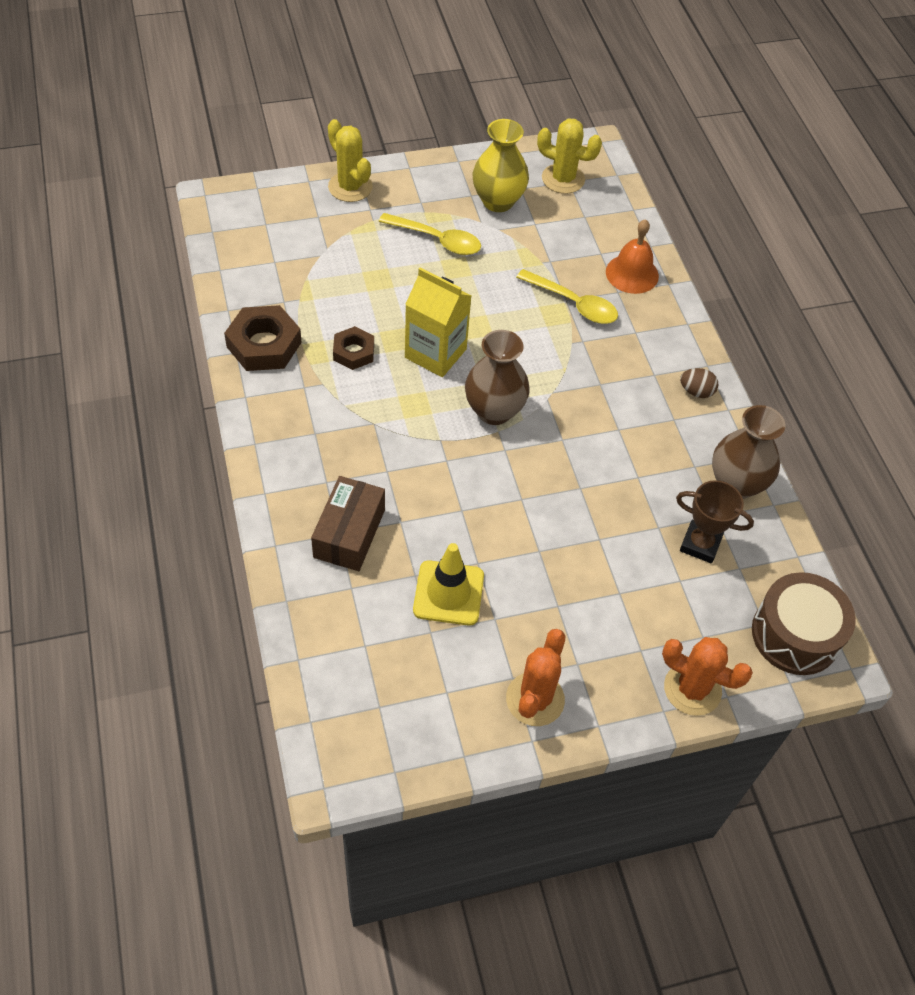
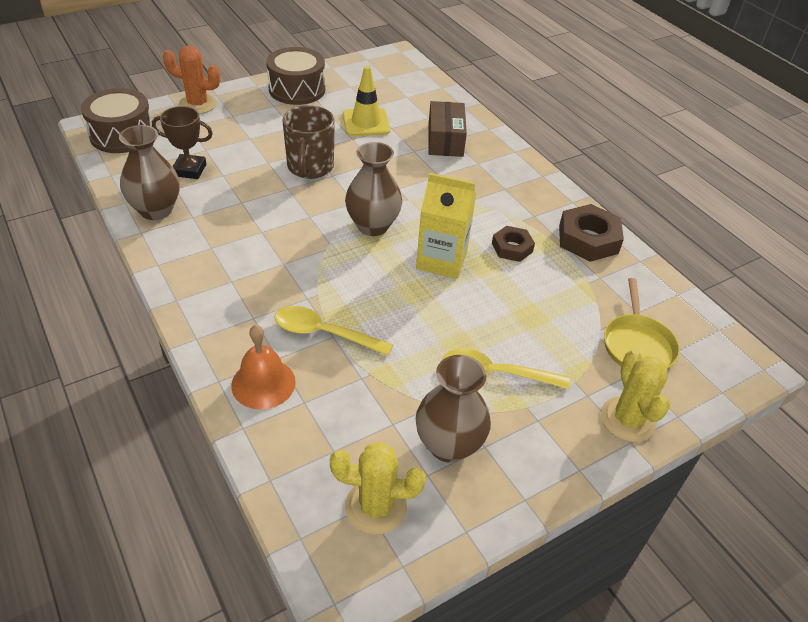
camera: 165 degrees right, 10 degrees down
yellow cactus [328,119,373,202] -> yellow cactus turned 45 degrees clockwise [601,349,670,442]
yellow vase [472,119,529,212] -> brown vase [416,355,491,463]
orange cactus [506,629,565,726] -> brown drum [266,47,325,105]
brown egg [680,368,718,398] -> none
none -> brown mug [282,105,335,179]
none -> yellow pan [604,278,680,369]

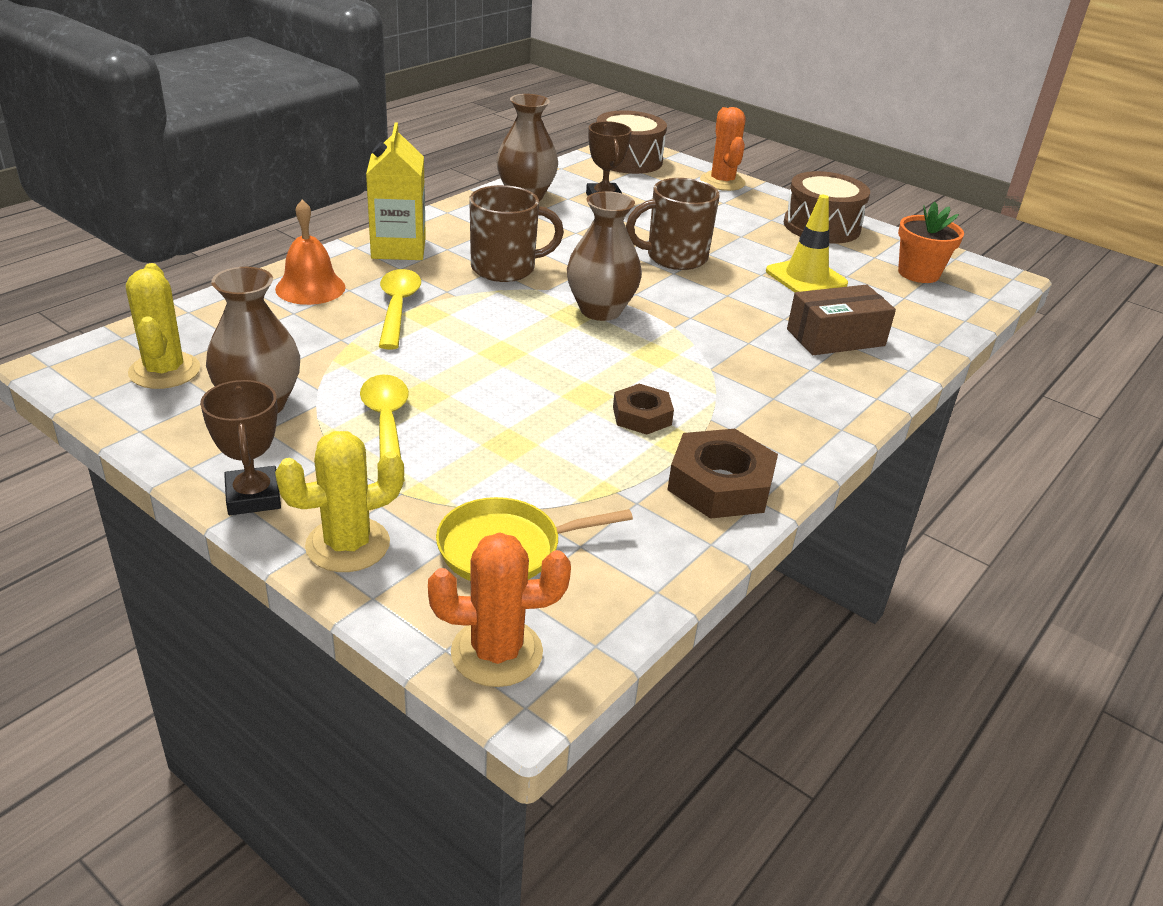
camera: 70 degrees right, 10 degrees down
yellow carton [416,173,476,279] -> yellow carton moved to [366,122,426,260]
none -> brown trophy [200,380,281,515]
none -> orange cactus [428,532,571,687]
none -> brown mug [469,185,564,282]
none -> orange flower pot [898,202,964,283]

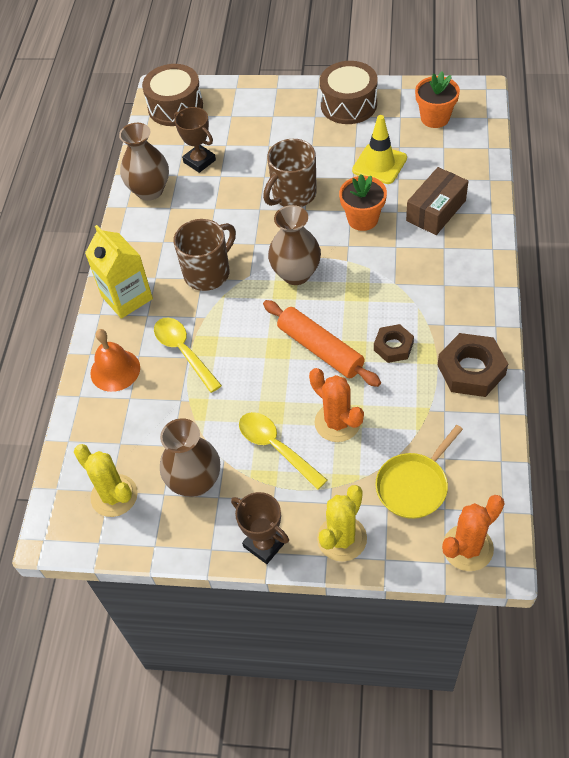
camera: 25 degrees left, 20 degrees up
orange cactus [700,107,745,191] -> orange cactus moved to [309,368,364,442]
none -> orange rolling pin [263,300,381,387]
none -> orange flower pot [339,174,387,231]

